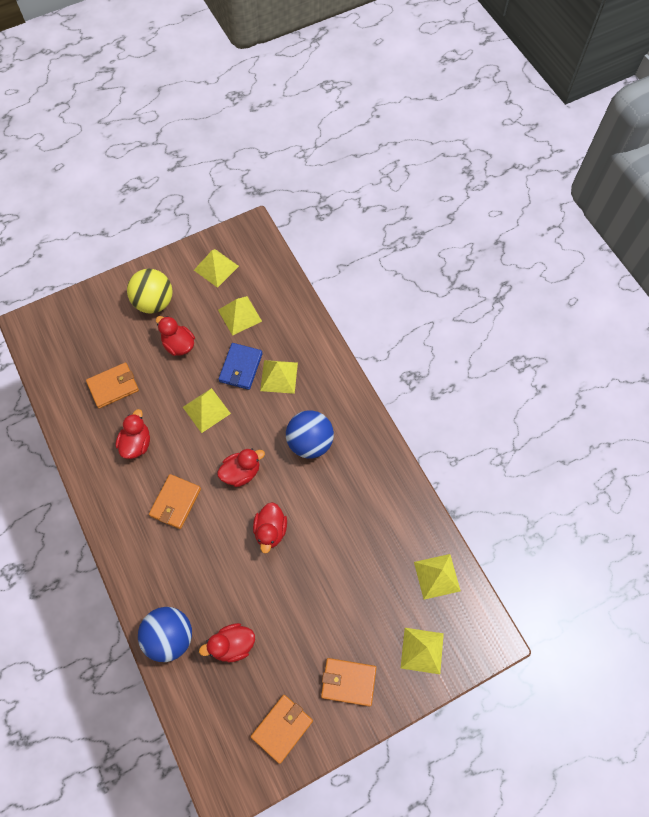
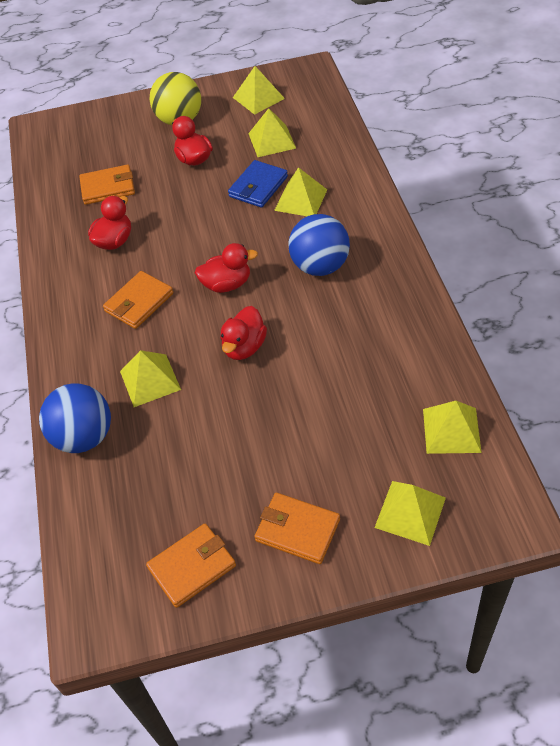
camera: 20 degrees right, 15 degrees down
yellow pyramid [183,388,231,433] -> yellow pyramid moved to [120,350,181,407]
red duck [199,623,255,662] -> none

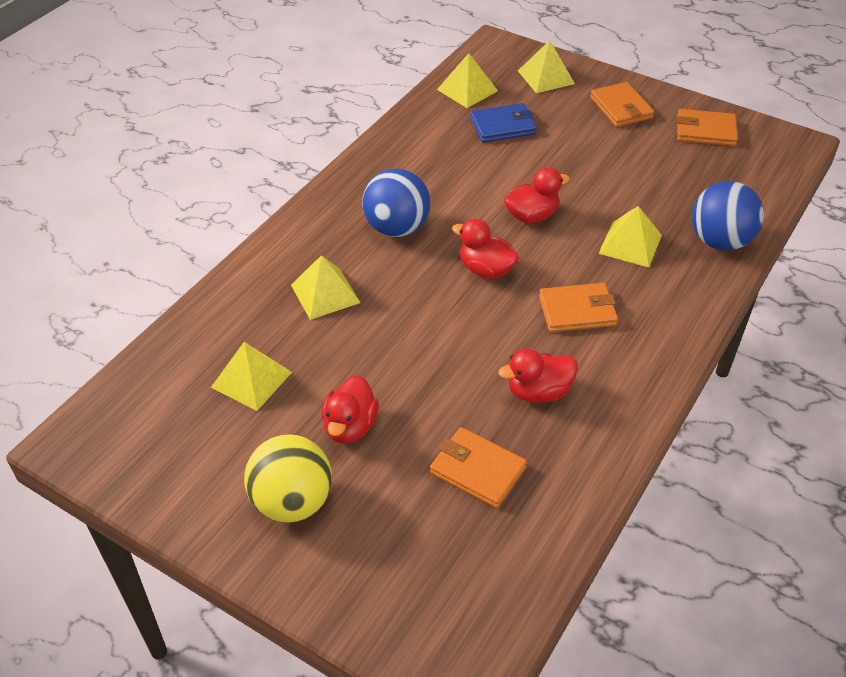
camera: 140 degrees left, 5 degrees down
blue wallet [228,160,288,208] -> blue wallet moved to [470,103,537,143]
yellow pyramid [233,66,285,115] -> none

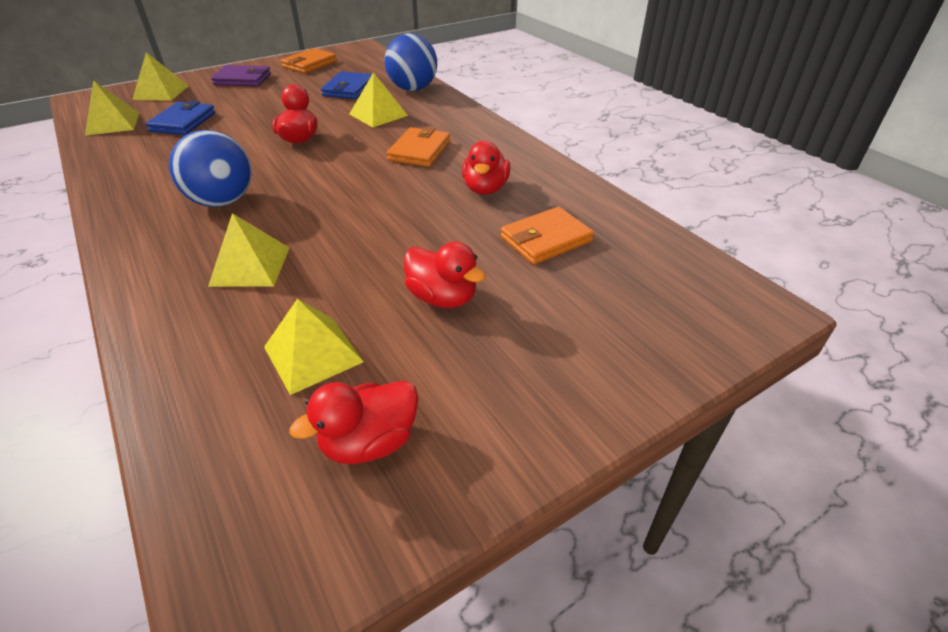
camera: 65 degrees left, 5 degrees down
yellow ball [244,434,332,522] -> none
red duck [452,218,519,279] -> red duck moved to [290,381,418,464]
orange wallet [590,82,654,127] -> purple wallet [211,65,271,86]
none -> blue wallet [321,71,372,99]

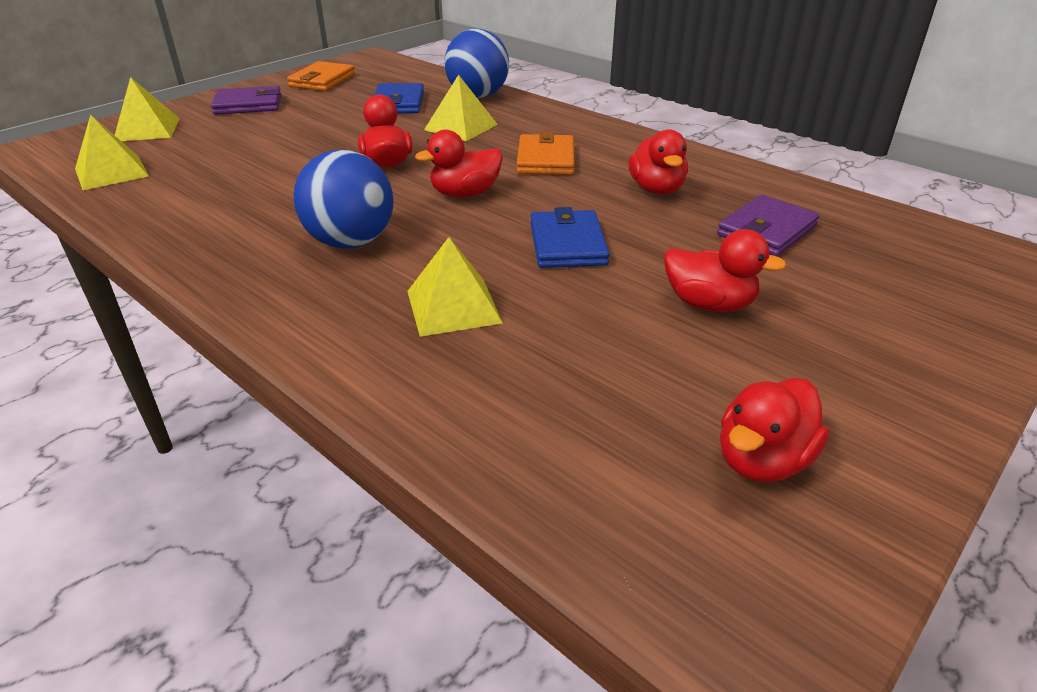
camera: 15 degrees left, 5 degrees down
blue wallet [146,101,215,135] -> blue wallet moved to [530,207,610,268]
yellow pyramid [264,299,364,395] -> none
orange wallet [501,207,594,265] -> purple wallet [717,195,820,256]
none -> red duck [415,130,503,198]

